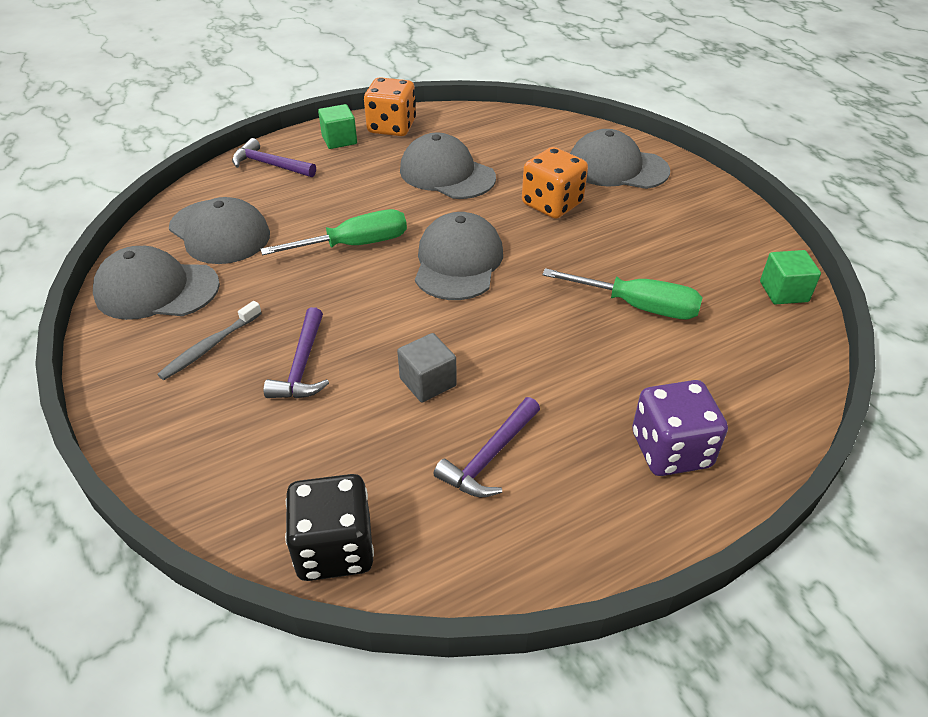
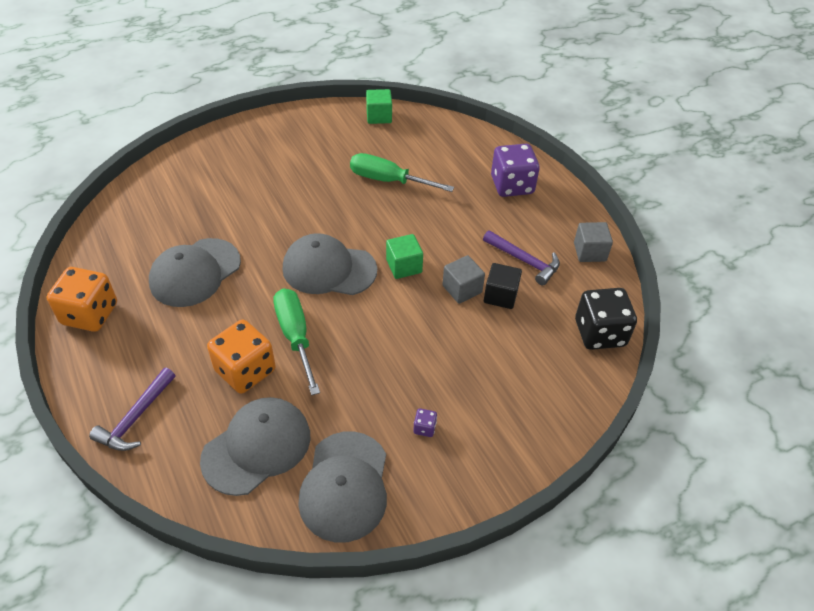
camera: 90 degrees left, 5 degrees up
grey toothbrush [157,301,262,380] -> purple dice [413,408,437,437]
purple hammer [263,307,329,398] -> none
green cube [318,104,357,149] -> green cube moved to [386,234,423,279]
orange dice [522,147,588,219] -> orange dice moved to [207,320,276,394]
green screwdriver [542,268,702,319] -> green screwdriver turned 90 degrees counterclockwise [350,153,454,192]
grey cap [570,129,670,189] -> none
none -> black cube [484,263,522,309]
none -> grey cube [574,222,613,262]

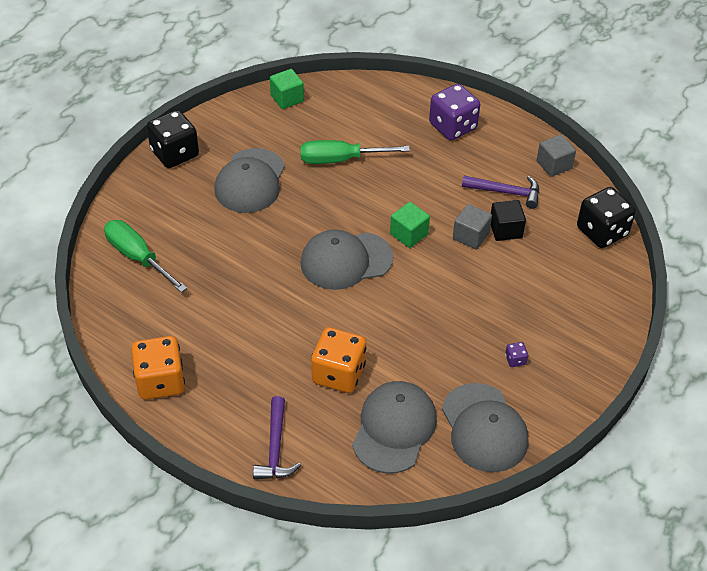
camera: 25 degrees left, 0 degrees up
grey cap [149,238,241,307] -> grey cap moved to [214,148,285,213]
green screwdriver [273,288,320,395] -> green screwdriver moved to [104,220,187,292]
none -> black dice [147,110,199,168]

